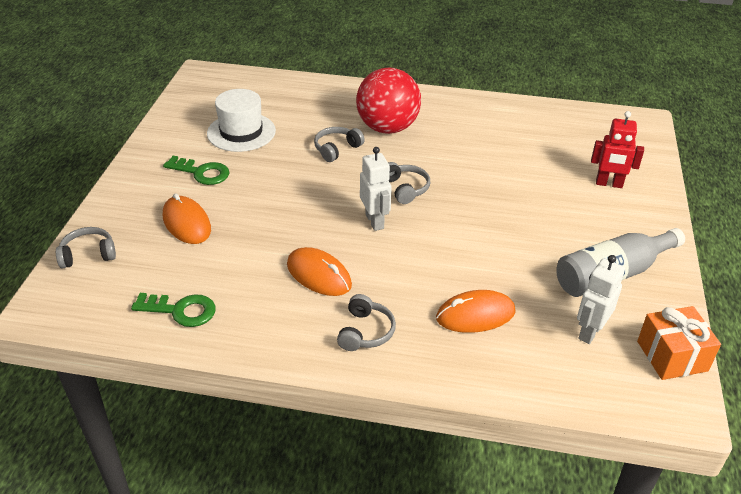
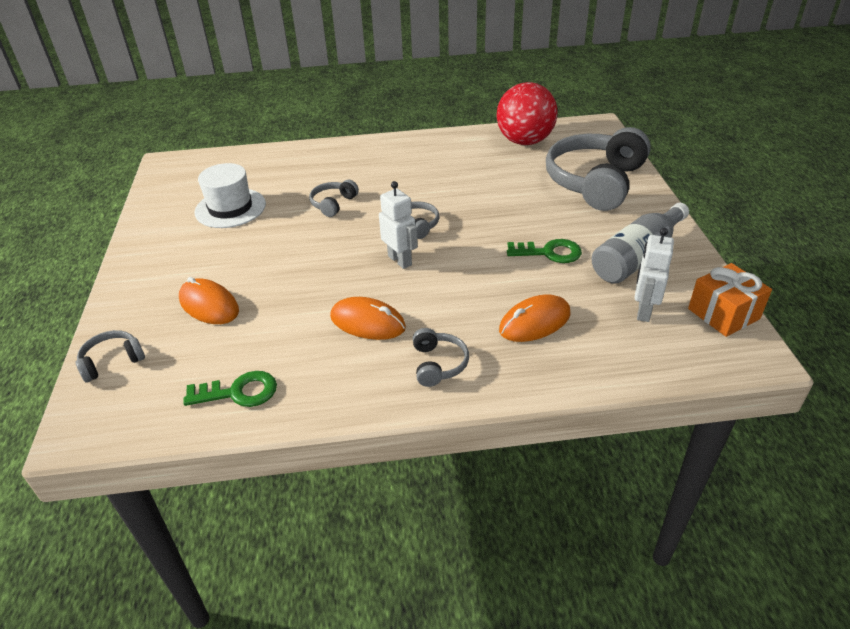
camera: 15 degrees left, 0 degrees up
green key [163,156,229,185] -> green key moved to [507,239,582,263]
red ball [356,68,421,134] -> red ball moved to [496,82,558,145]
red robot [591,111,644,188] -> grey headphones [546,127,651,211]

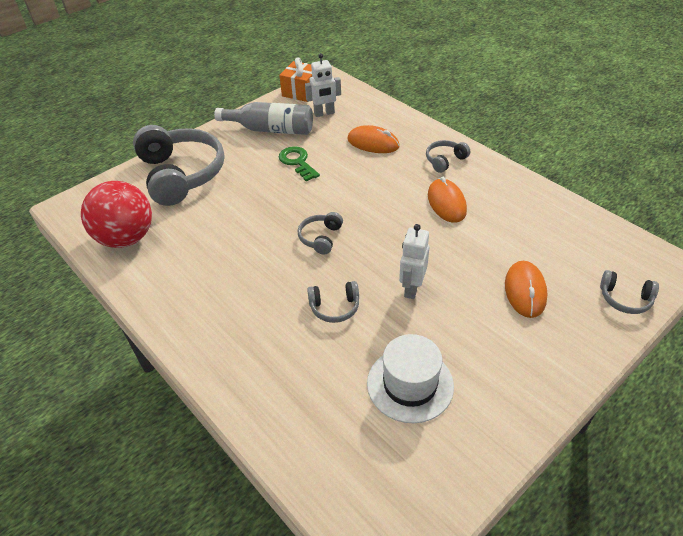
camera: 125 degrees left, 5 degrees up
green key [183,371,277,407] -> none
white robot [379,181,418,269] -> white robot moved to [399,224,429,299]
grey headphones [546,127,651,211] -> grey headphones turned 105 degrees counterclockwise [133,125,224,206]

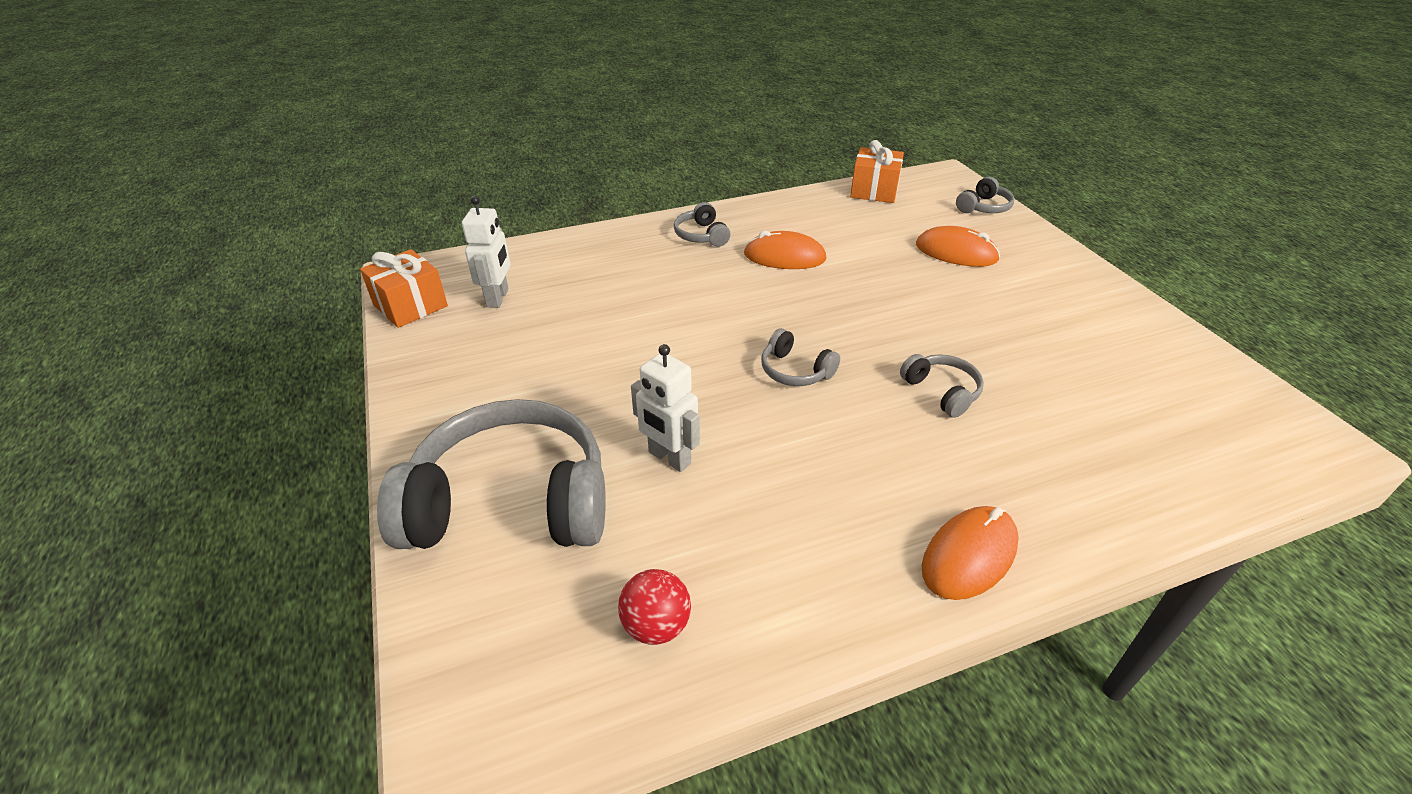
camera: 70 degrees left, 5 degrees down
red ball [81,181,152,248] -> red ball [618,569,691,645], size x0.49
grey bottle [214,102,313,135] -> none
green key [279,146,320,181] -> none
grey headphones [307,281,359,323] -> grey headphones turned 45 degrees counterclockwise [900,354,984,418]
orange mouse [347,125,400,153] -> orange mouse moved to [922,506,1019,600]
white hat [367,334,454,423] -> none
white robot [399,224,429,299] -> white robot moved to [631,344,700,472]
none -> orange gift [850,140,904,203]

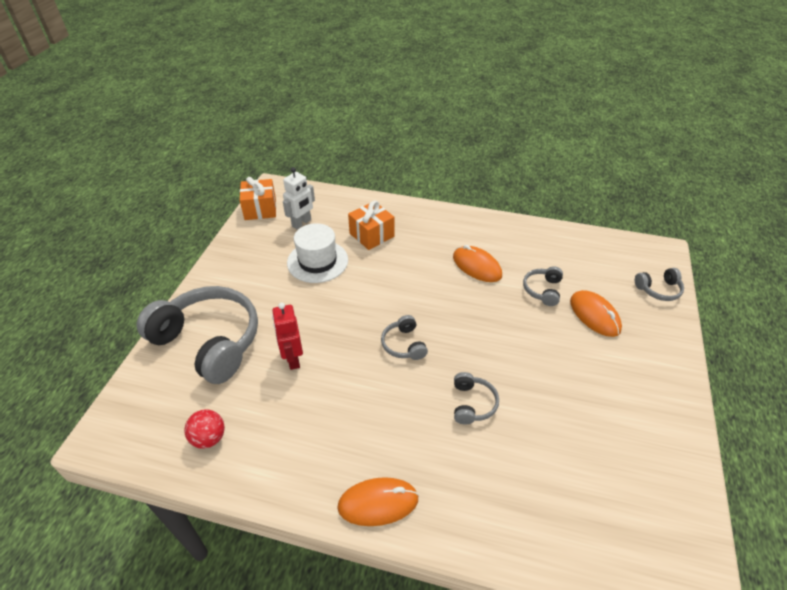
camera: 35 degrees right, 5 degrees up
white robot [631,344,700,472] -> red robot [272,303,303,370]
grey headphones [674,202,730,247] -> grey headphones moved to [523,266,563,306]
orange gift [850,140,904,203] -> orange gift moved to [348,200,394,250]
none -> white hat [287,223,348,283]

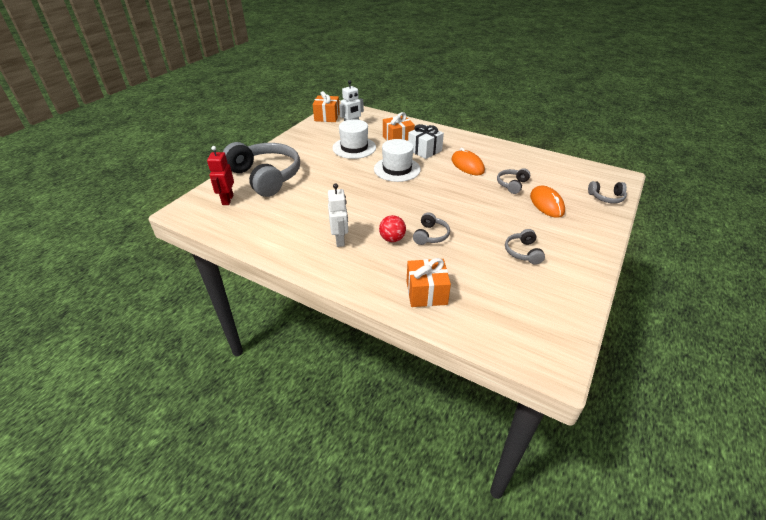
camera: 15 degrees right, 5 degrees down
red ball [184,409,225,449] -> red ball moved to [379,215,406,242]
red robot [272,303,303,370] -> red robot moved to [207,146,234,205]
orange mouse [337,477,419,526] -> none
grey headphones [381,315,428,360] -> grey headphones moved to [505,229,545,265]
none -> white robot [328,183,348,247]
none -> white hat [374,139,421,182]
none -> orange gift [407,258,451,307]
none -> white gift [408,124,444,159]

